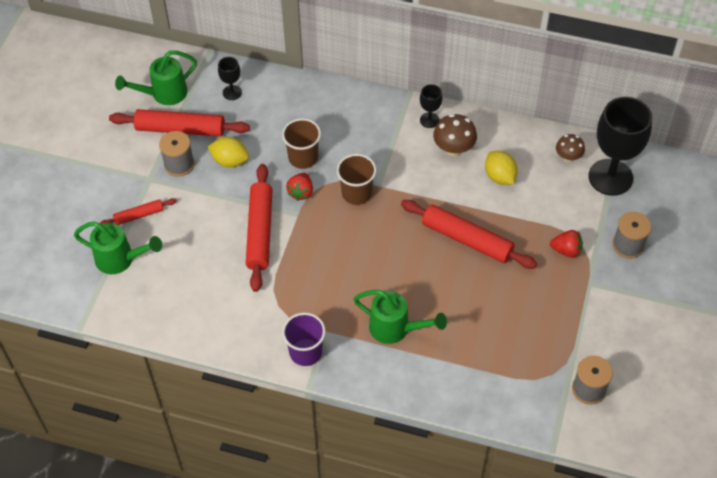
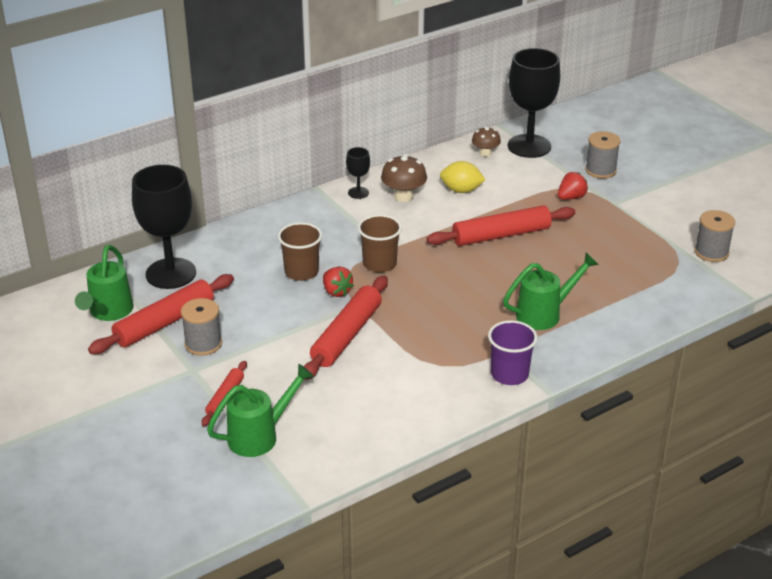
camera: 50 degrees left, 20 degrees down
yellow lemon [208,137,249,168] -> none
black goblet [218,57,242,100] -> black goblet [132,165,196,289], size x2.19
red rolling pin [246,164,273,292] -> red rolling pin turned 75 degrees clockwise [304,276,388,380]

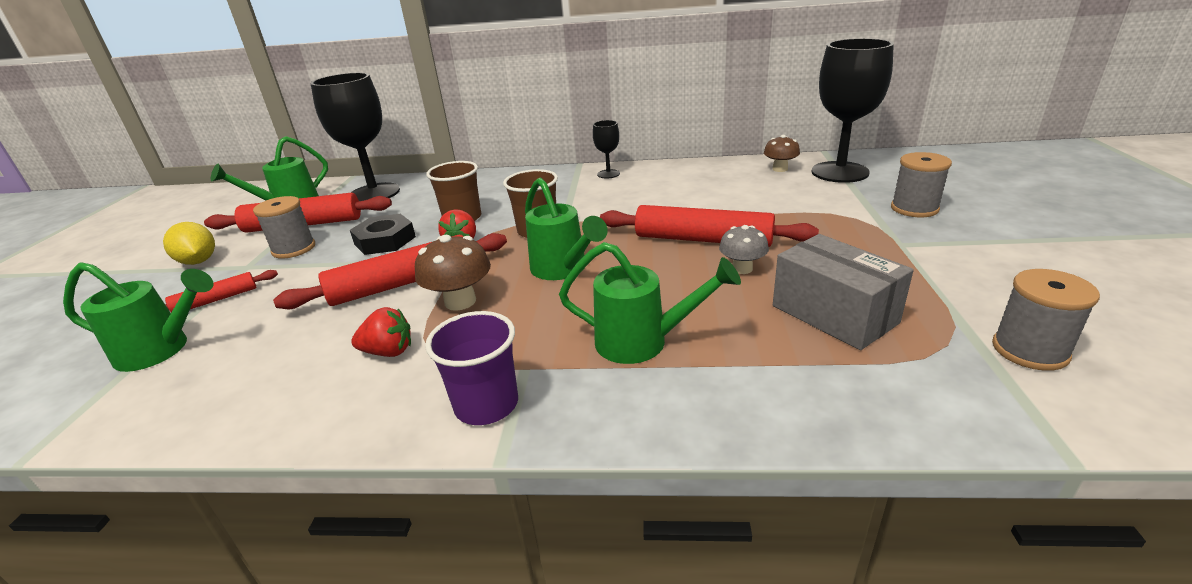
camera: 40 degrees right, 5 degrees down
brown mushroom [381,154,427,202] -> brown mushroom moved to [415,235,491,311]
yellow lemon [440,161,486,193] -> yellow lemon moved to [163,222,215,265]
red strawberry [558,172,588,200] -> red strawberry moved to [351,307,411,357]
none -> black nut [350,214,416,255]
none -> green watering can [525,178,608,280]
none -> grey mushroom [719,225,769,274]
none -> grey box [773,234,914,350]

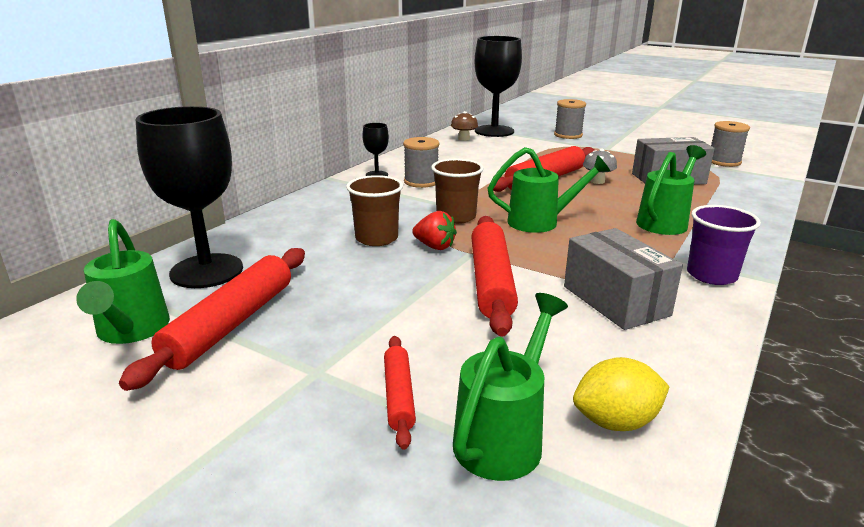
camera: 65 degrees left, 5 degrees down
yellow lemon [163,222,215,265] -> yellow lemon moved to [573,357,670,431]
grey spool [253,196,315,259] -> grey spool moved to [403,137,439,188]
black nut [350,214,416,255] -> none
red strawberry [351,307,411,357] -> grey box [564,228,683,330]
brown mushroom [415,235,491,311] -> none

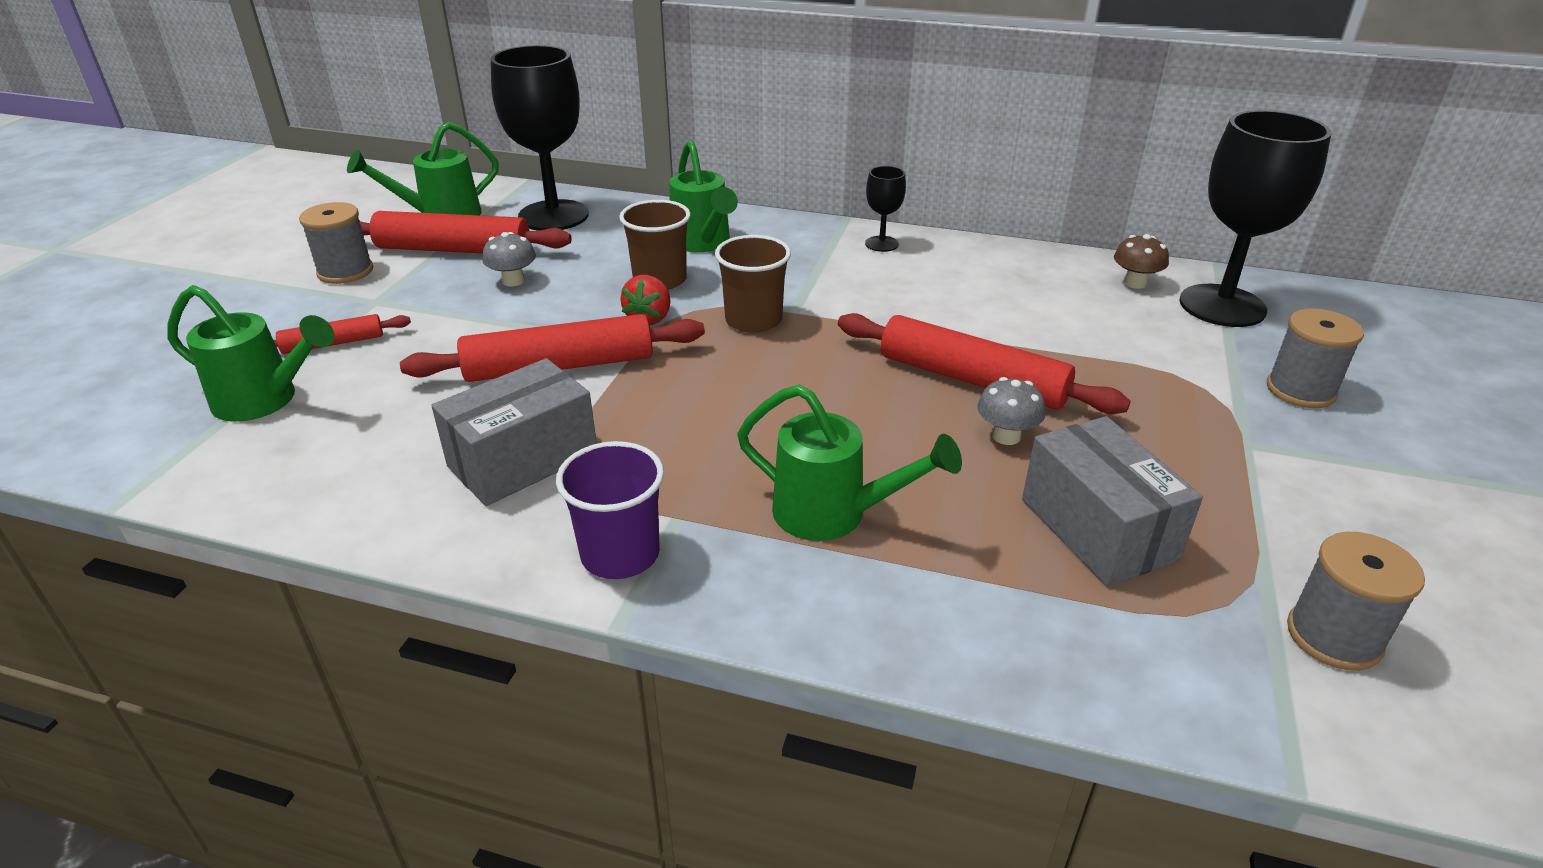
camera: 75 degrees right, 10 degrees up
grey spool [403,137,439,188] -> grey spool moved to [299,202,373,284]
green watering can [487,147,610,233] -> green watering can moved to [669,140,738,252]
yellow lemon [573,357,670,431] -> none
none -> grey mushroom [483,232,536,286]

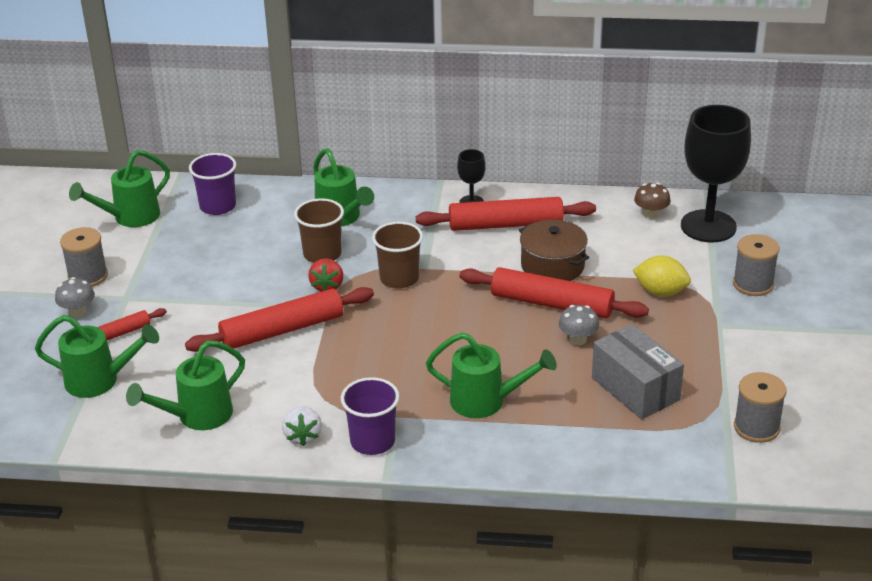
camera: 10 degrees left, 0 degrees up
red rolling pin [360,211,572,254] -> red rolling pin moved to [416,197,596,231]
grey box [431,358,597,506] -> none
grey mushroom [483,232,536,286] -> grey mushroom moved to [55,277,95,317]
black goblet [491,45,589,231] -> purple cup [189,153,236,215]
none -> green watering can [126,340,245,430]
none -> white strawberry [282,406,322,446]
none -> brown pot [519,219,589,281]
none -> yellow lemon [633,255,691,297]

